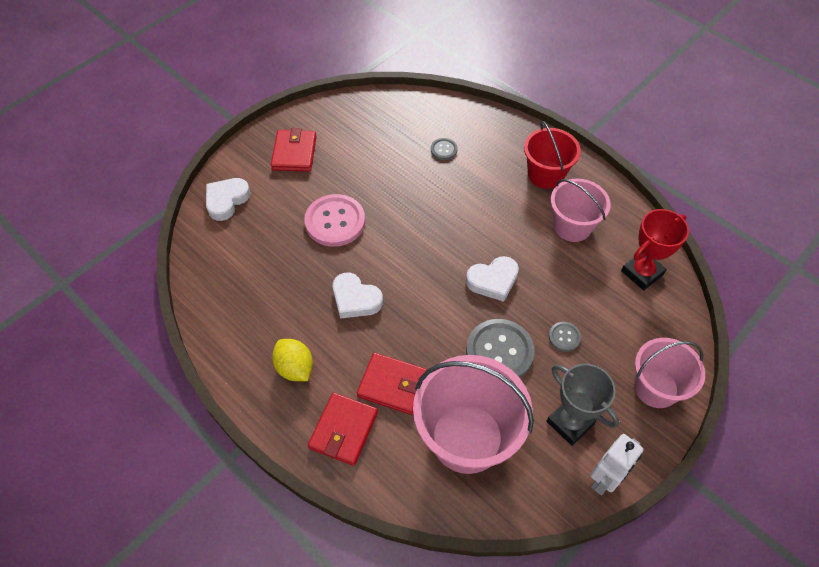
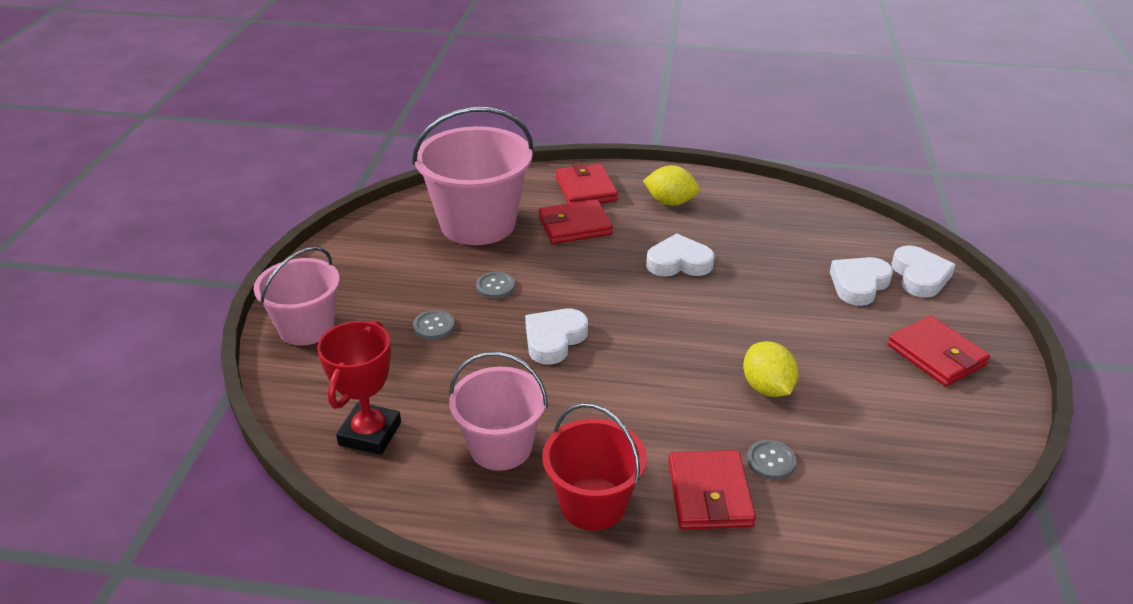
camera: 145 degrees right, 20 degrees down
pink button [304,194,365,247] -> none
grey button [466,319,535,378] -> grey button [476,272,515,299], size x0.48
grey trophy [546,364,619,446] -> none
white robot [590,434,643,495] -> none
none -> red wallet [668,450,756,529]
none -> yellow lemon [743,341,798,397]
none -> white heart [830,257,893,306]

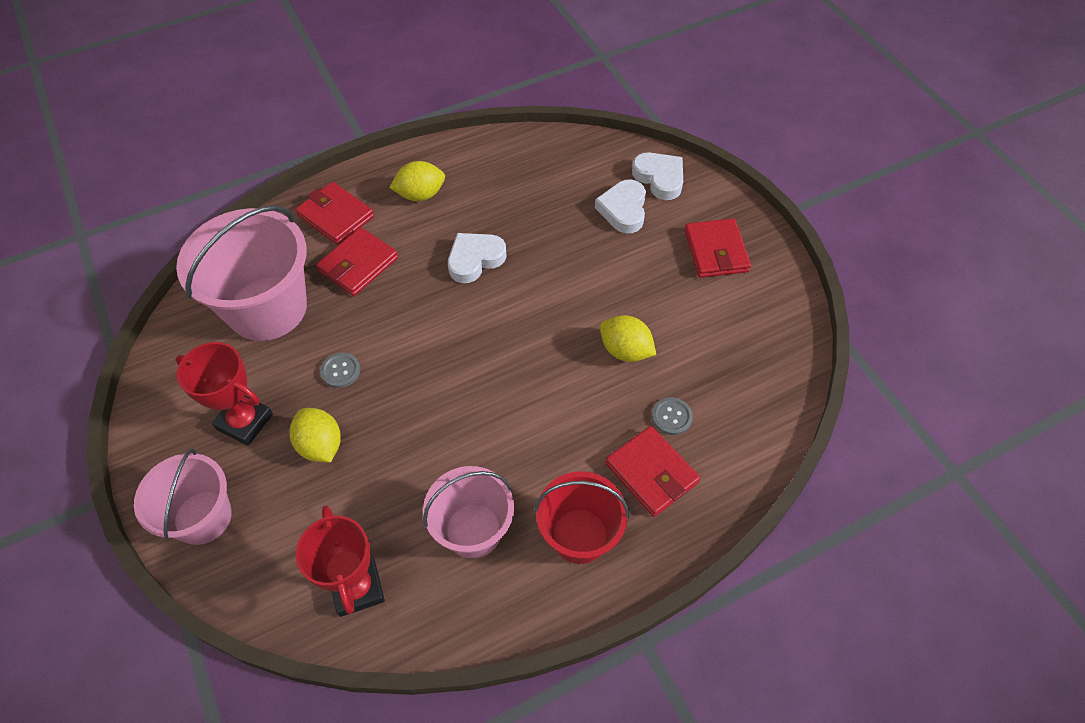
camera: 35 degrees left, 20 degrees up
grey button [413,310,455,340] -> yellow lemon [290,408,341,462]
white heart [525,309,588,365] -> none
red wallet [887,315,990,386] -> red wallet turned 60 degrees clockwise [684,218,751,278]
none -> red trophy [175,342,273,446]

